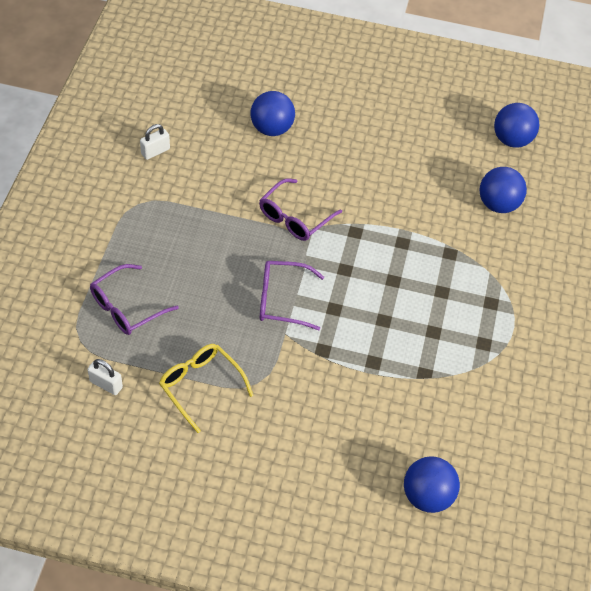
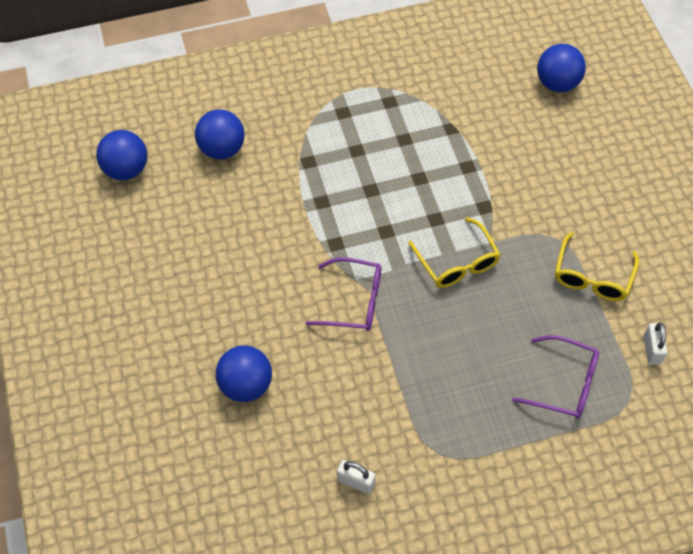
camera: 115 degrees left, 5 degrees up
purple glasses [260,261,324,330] -> yellow glasses [408,217,501,288]

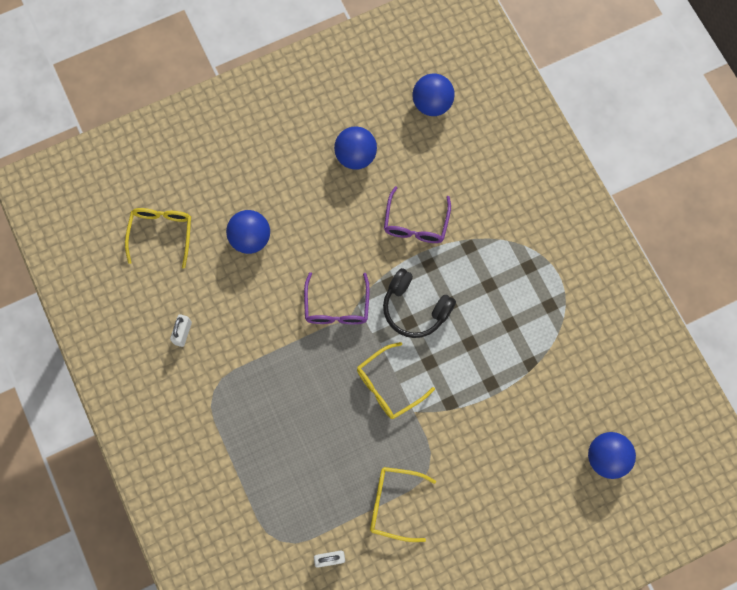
camera: 80 degrees right, 15 degrees up
blue ball [195,109,245,159] -> blue ball moved to [334,127,377,170]
purple glasses [512,335,599,419] -> purple glasses moved to [384,186,451,243]
none -> yellow glasses [125,208,191,268]
none -> black headphones [383,268,456,338]

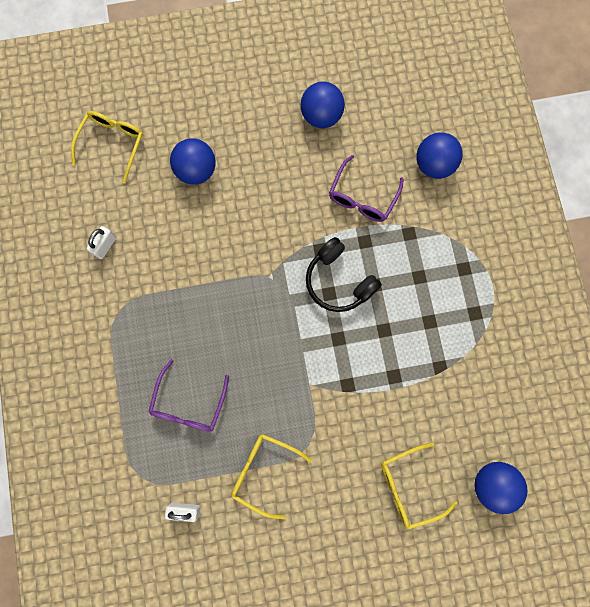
camera: 15 degrees right, 5 degrees up
purple glasses [304,272,370,324] -> purple glasses moved to [149,359,229,432]
yellow glasses [357,342,435,419] -> yellow glasses moved to [381,443,458,530]
blue ball [413,74,455,116] -> blue ball moved to [416,132,462,179]

